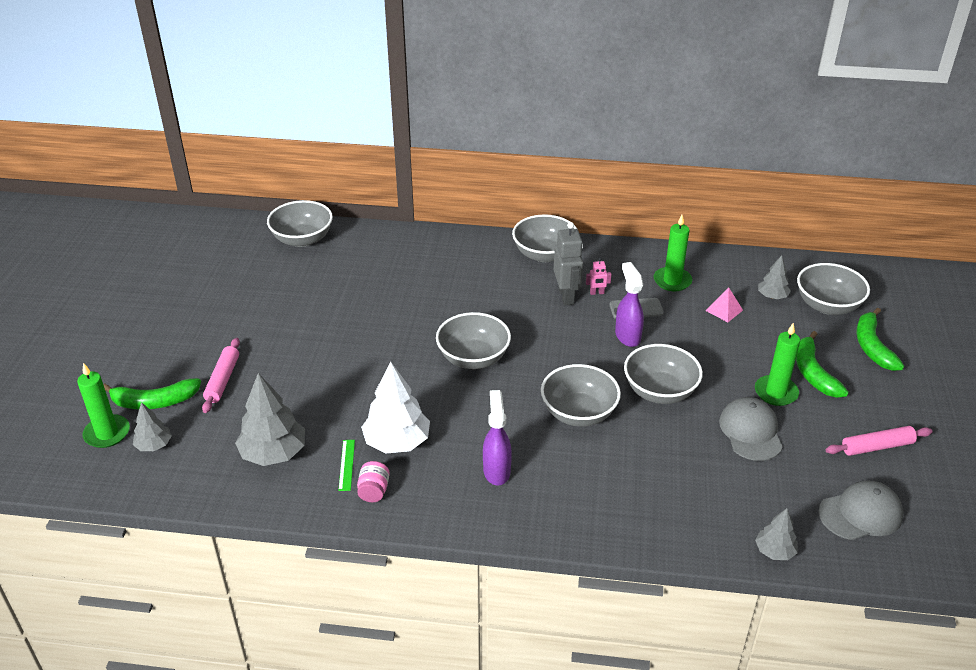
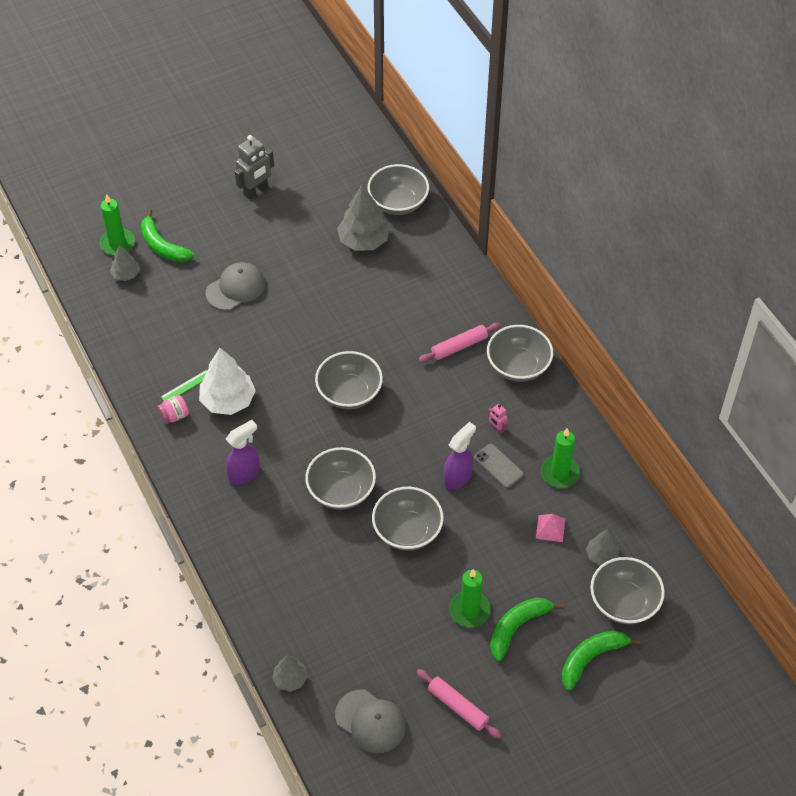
camera: 55 degrees right, 15 degrees up
pink rolling pin [202,338,240,413] -> pink rolling pin moved to [418,323,500,362]
grey tree [235,373,305,466] -> grey tree moved to [337,184,390,251]
grey robot [554,222,583,305] -> grey robot moved to [235,135,274,200]
grey cap [719,397,783,461] -> grey cap moved to [206,262,265,310]

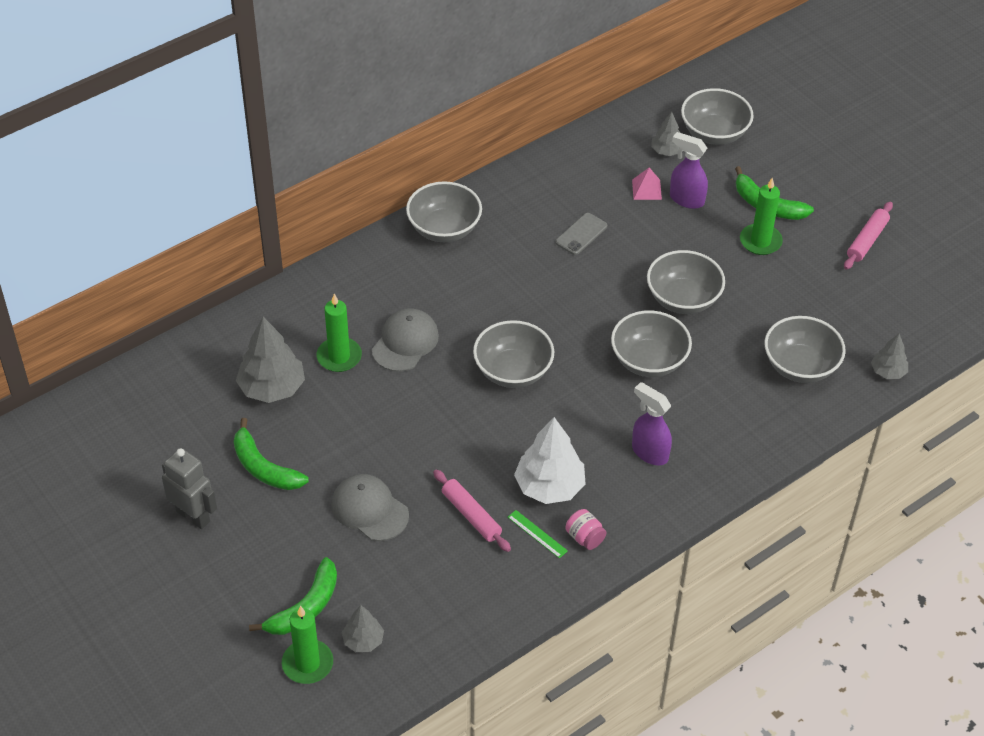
camera: 100 degrees left, 5 degrees down
grey cap [335,690,406,753] -> grey cap moved to [372,308,439,372]
grey bowl [368,164,429,215] -> grey bowl moved to [764,316,846,383]
pink rolling pin [418,323,500,362] -> pink rolling pin moved to [433,470,511,552]
purple spray bottle [443,422,476,490] -> purple spray bottle moved to [670,132,708,209]
pink robot [488,404,508,434] -> none
green candle [541,428,580,488] -> green candle moved to [317,294,362,372]
green banana [562,631,641,691] -> green banana moved to [234,418,309,490]

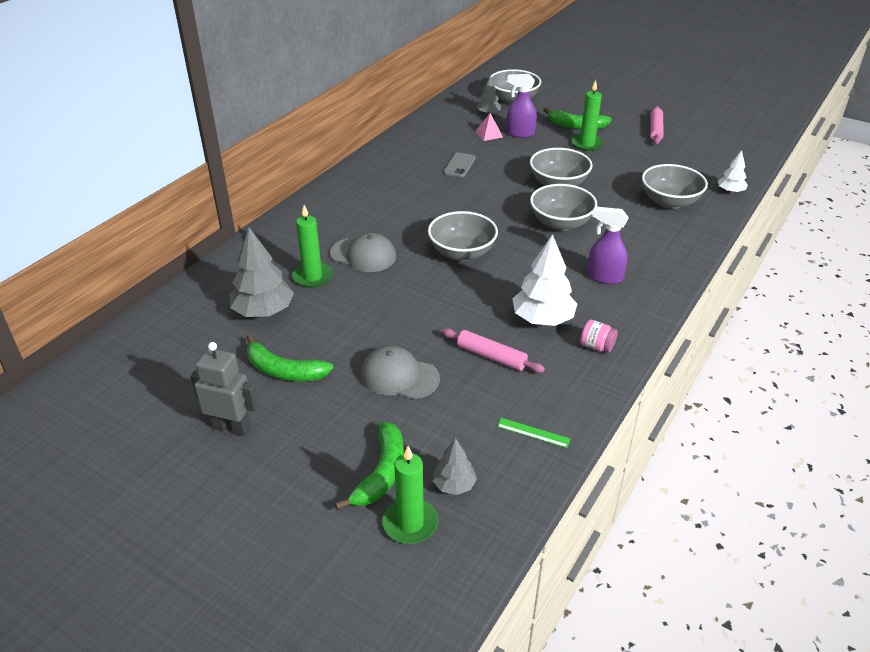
camera: 20 degrees left, 10 degrees down
grey cap [372,308,439,372] -> grey cap turned 105 degrees clockwise [330,233,396,272]
grey bowl [406,181,482,242] -> none
green ruler [508,510,568,559] -> green ruler moved to [497,418,570,448]
grey tree [871,334,908,379] -> white tree [718,150,748,193]

